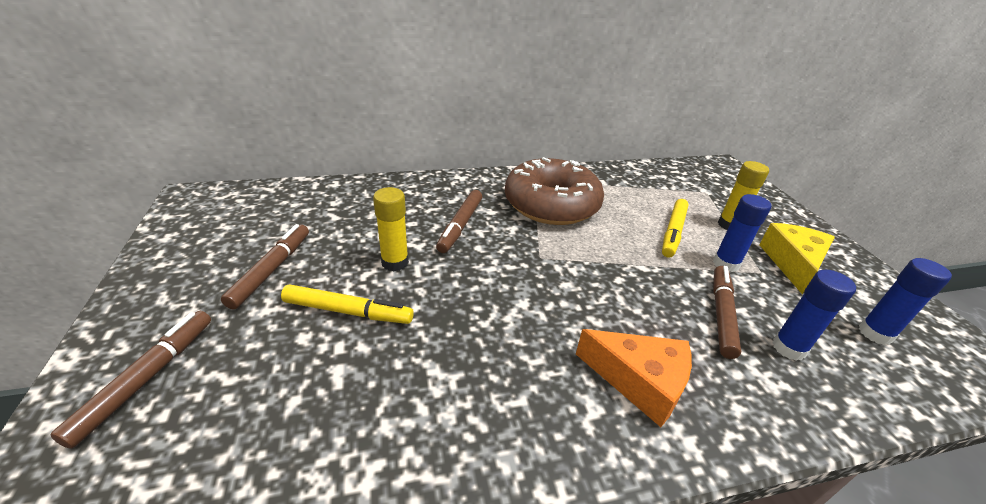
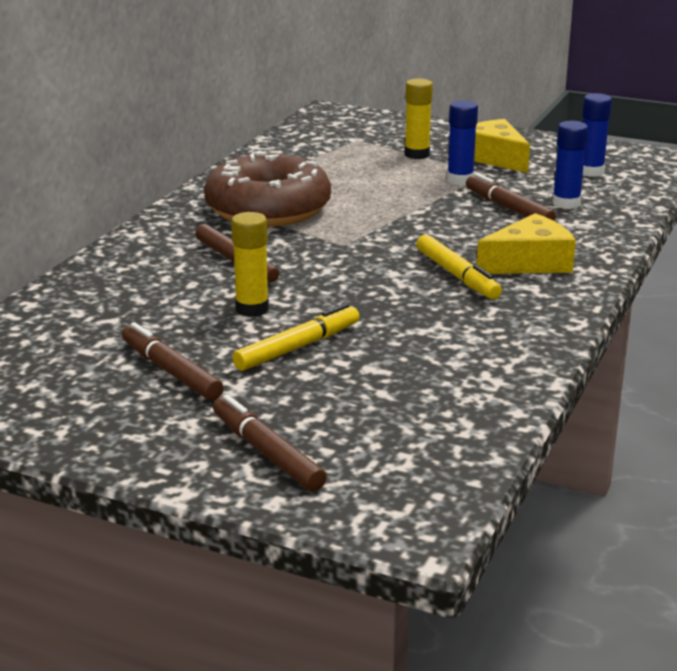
camera: 50 degrees left, 10 degrees down
orange cheese [576,329,692,427] -> yellow cheese [477,213,576,274]
yellow marker [662,199,689,258] -> yellow marker moved to [416,235,502,299]

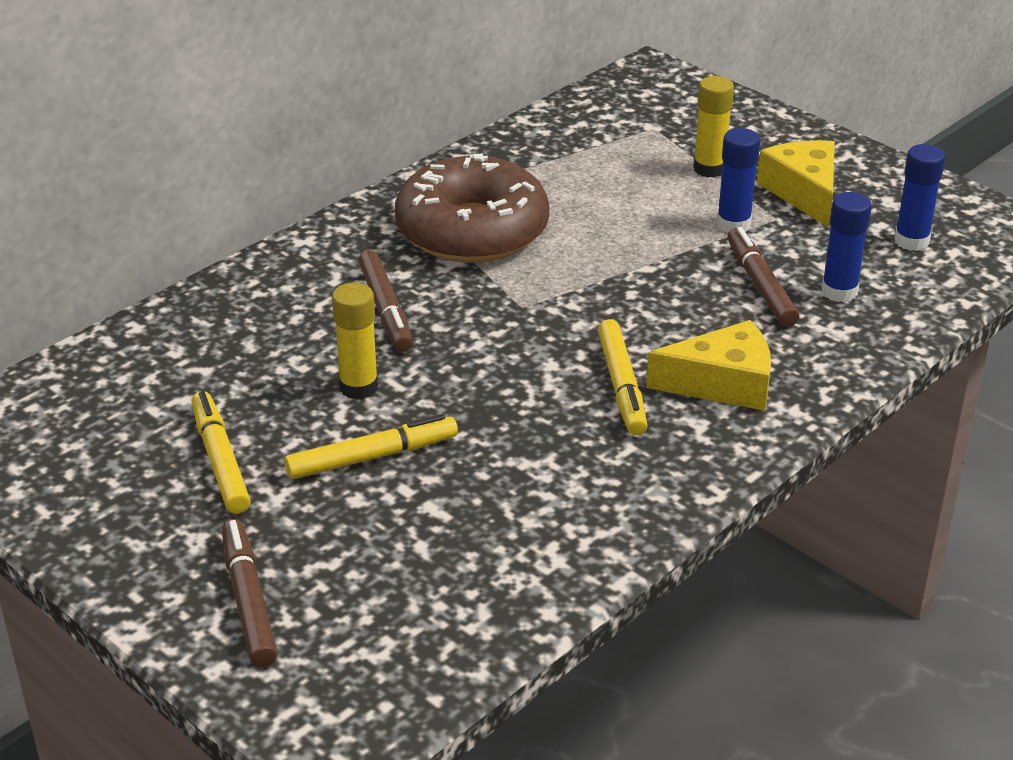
camera: 20 degrees right, 10 degrees up
brown marker [122,322,224,400] -> yellow marker [192,391,251,514]

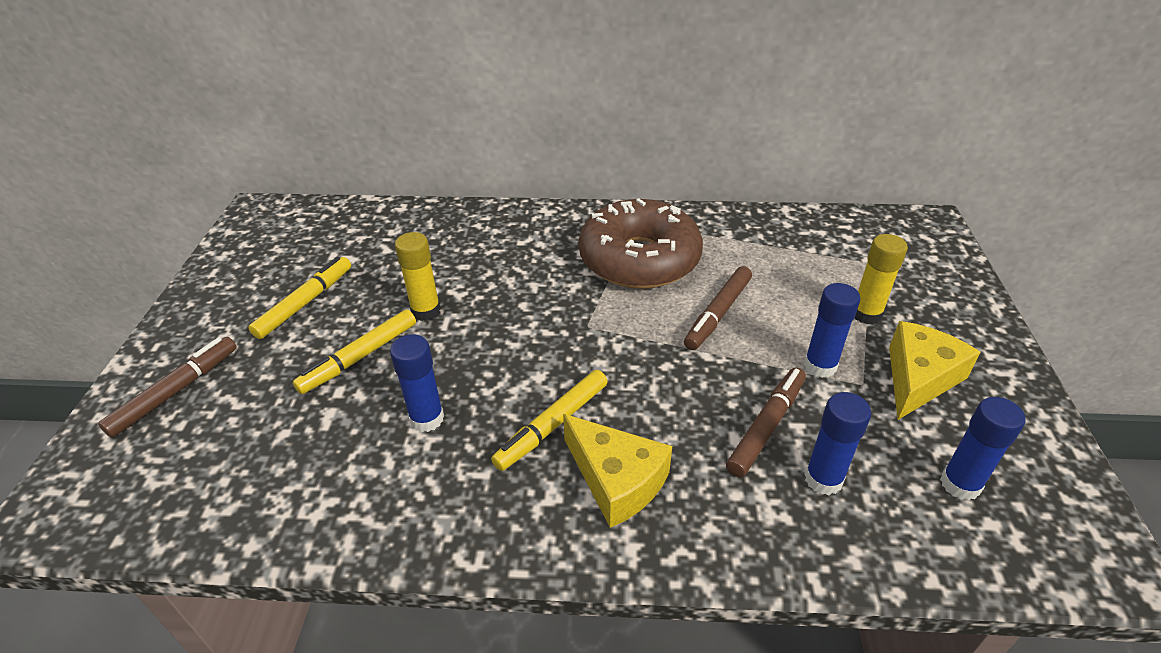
camera: 50 degrees right, 5 degrees up
yellow marker [284,414,458,479] -> yellow marker turned 105 degrees clockwise [293,309,416,394]
brown marker [358,250,413,352] -> brown marker moved to [684,266,752,350]
none -> blue glue stick [390,334,444,432]

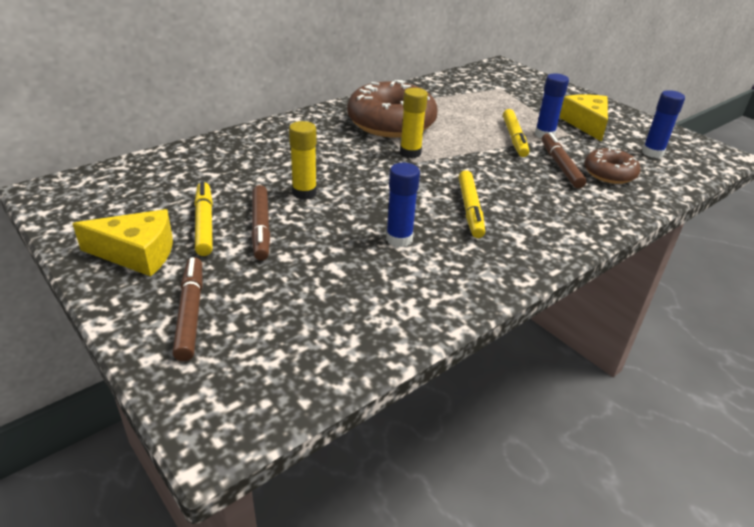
camera: 45 degrees left, 5 degrees down
yellow marker [293,309,416,394] -> yellow marker moved to [503,109,529,157]
yellow cheese [563,414,672,528] -> yellow cheese moved to [72,209,173,276]
brown marker [684,266,752,350] -> brown marker moved to [251,185,270,260]
blue glue stick [804,392,871,495] -> brown donut [584,148,641,184]
yellow glue stick [855,234,908,324] -> yellow glue stick moved to [400,88,428,158]

